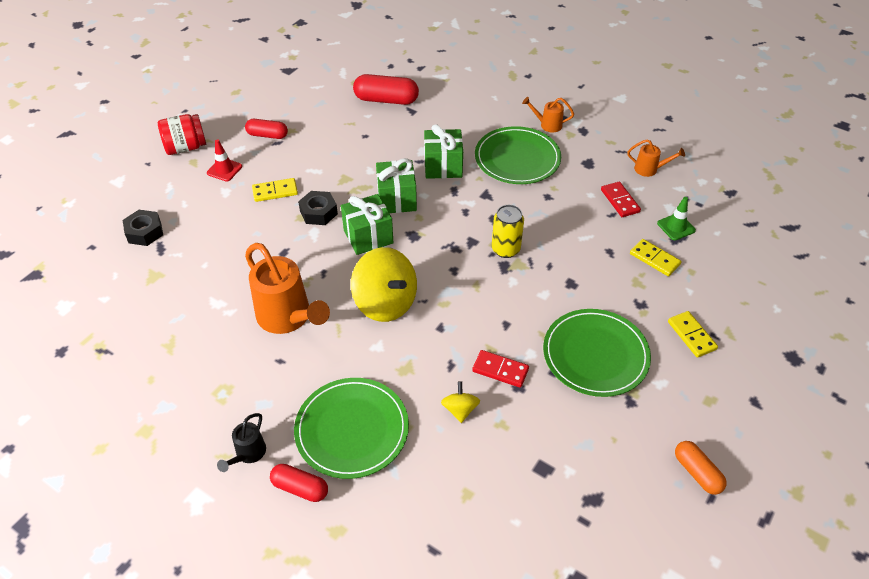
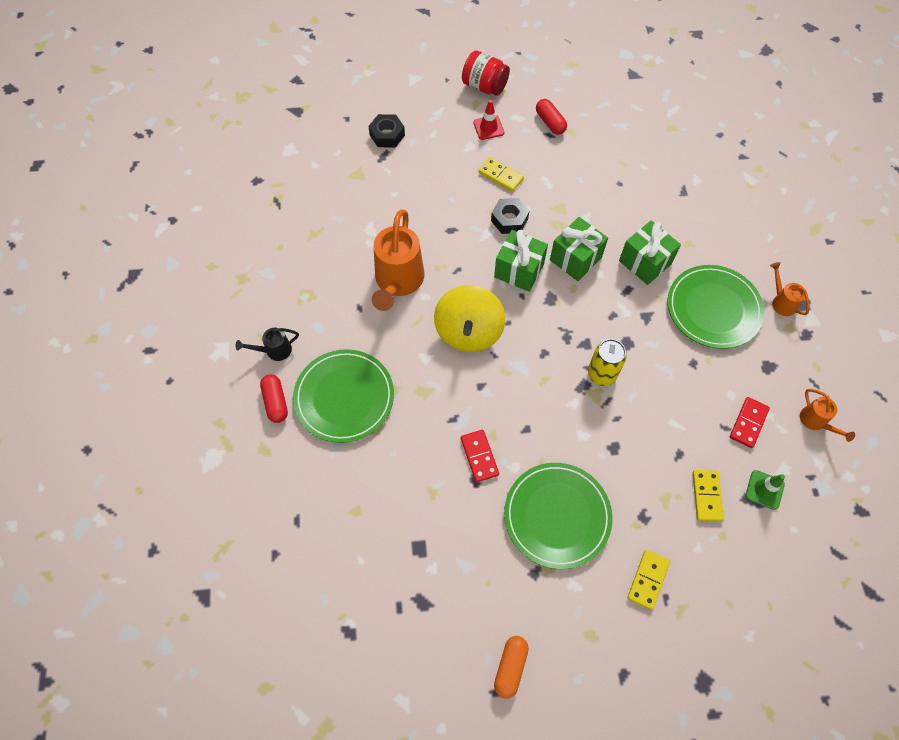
camera: 50 degrees right, 15 degrees up
red capsule [353,74,419,105] -> none
yellow spinning top [441,381,480,423] -> none

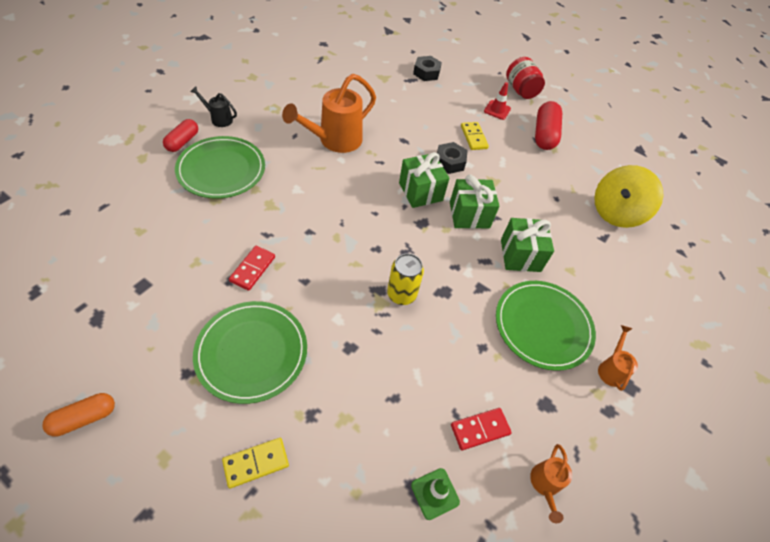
camera: 35 degrees right, 10 degrees down
yellow spinning top [434,285,505,352] -> yellow spinning top moved to [594,165,664,228]
red capsule [536,99,567,135] -> red capsule [535,101,562,150], size x1.59
yellow domino [693,470,724,522] -> none

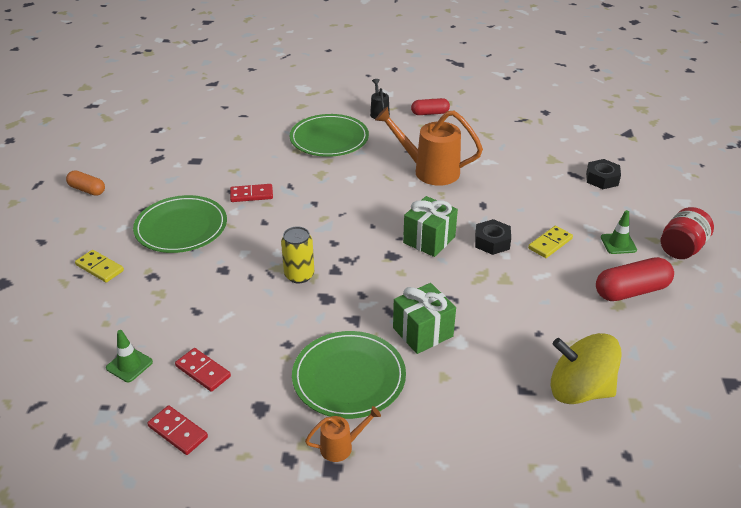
camera: 65 degrees right, 15 degrees down
red capsule [163,119,198,152] -> red capsule moved to [411,98,450,115]
green gift [450,175,499,229] -> none
red traffic cone [484,82,511,120] -> green traffic cone [601,210,637,254]
orange watering can [530,444,572,523] -> red domino [147,405,208,455]

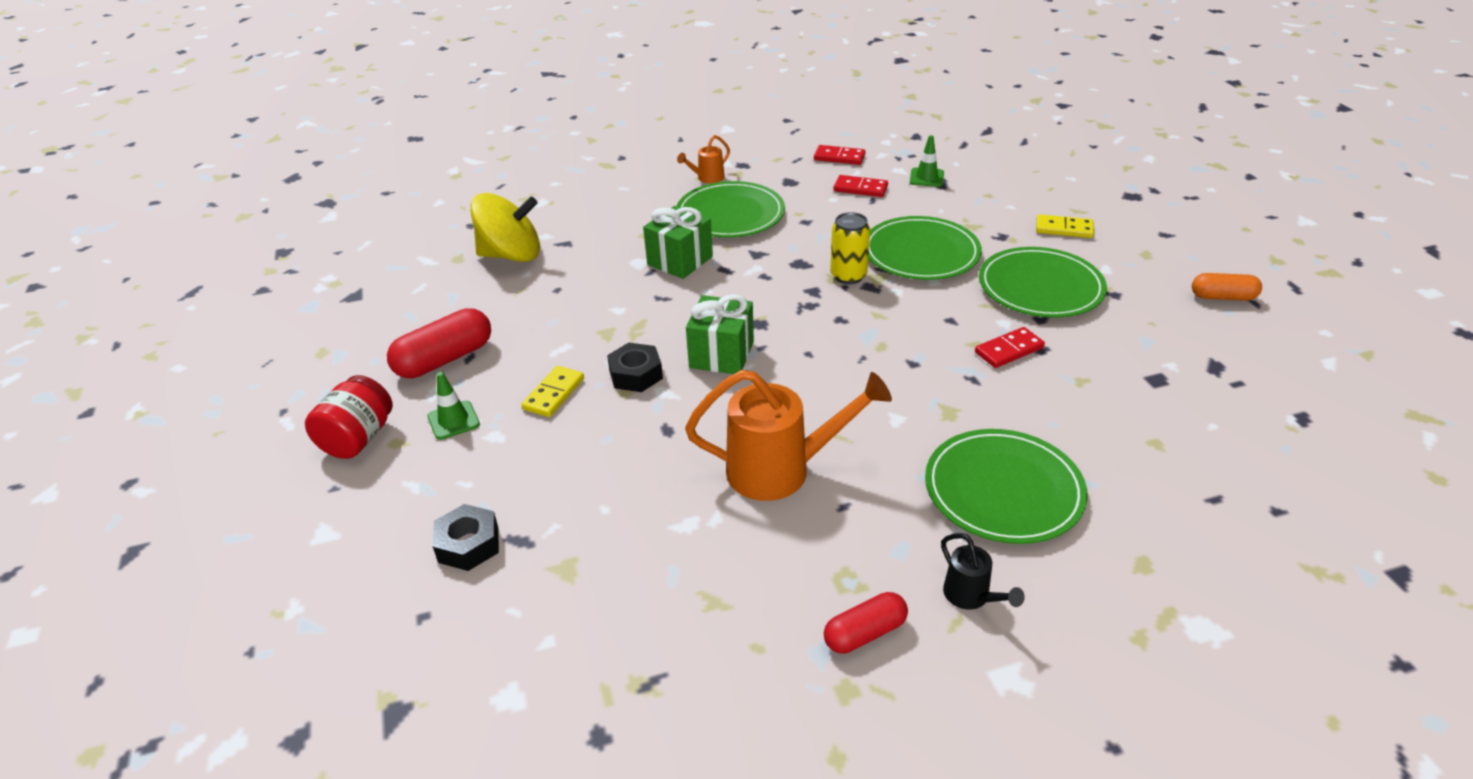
camera: 160 degrees right, 0 degrees up
none -> green plate [868,216,982,280]

